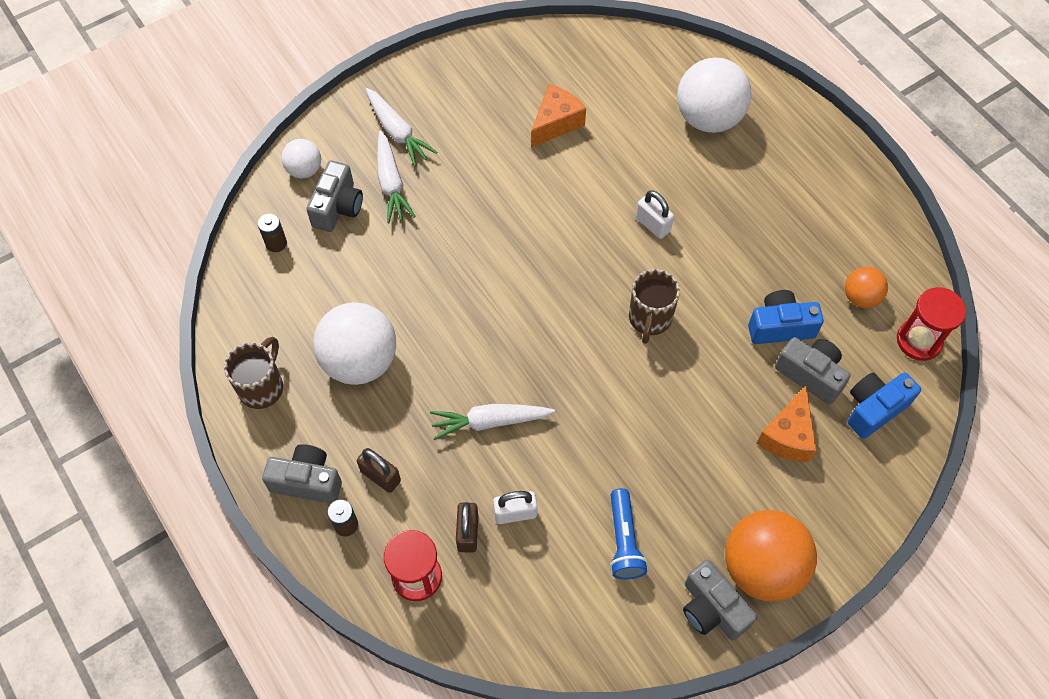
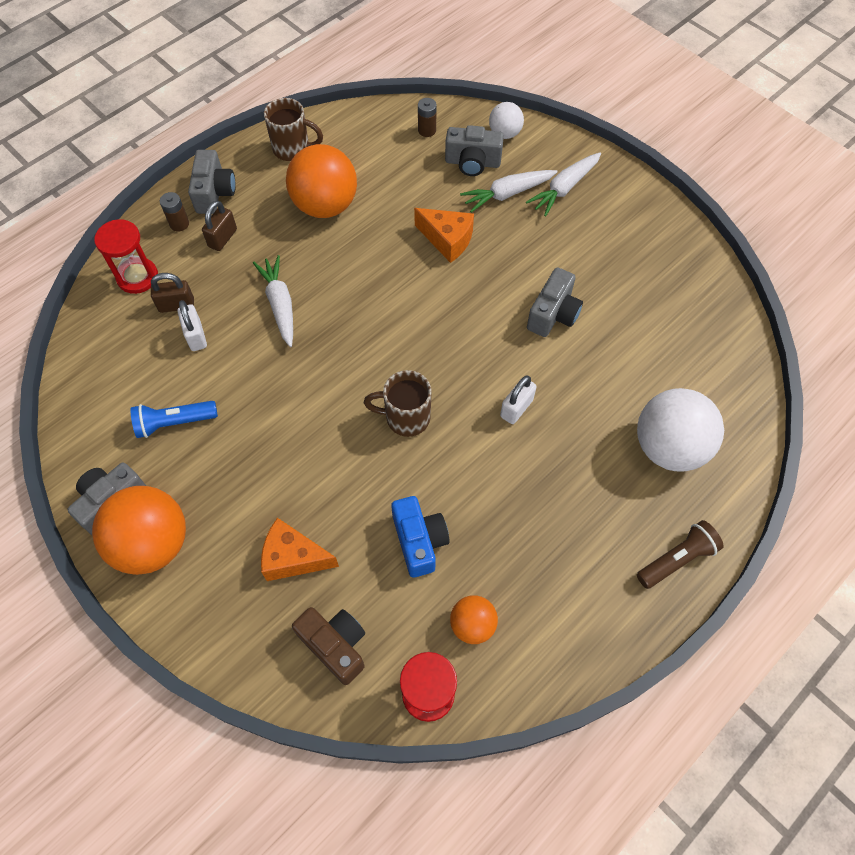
camera: 80 degrees right, 0 degrees up
white ball [313,302,396,385] -> orange ball [286,144,357,218]
orange cheese [531,84,586,148] -> orange cheese moved to [414,208,474,263]
grey camera [775,337,851,405] -> grey camera moved to [527,267,583,337]
blue camera [847,372,921,439] -> brown camera [292,607,365,685]
none -> brown flashlight [637,520,724,589]

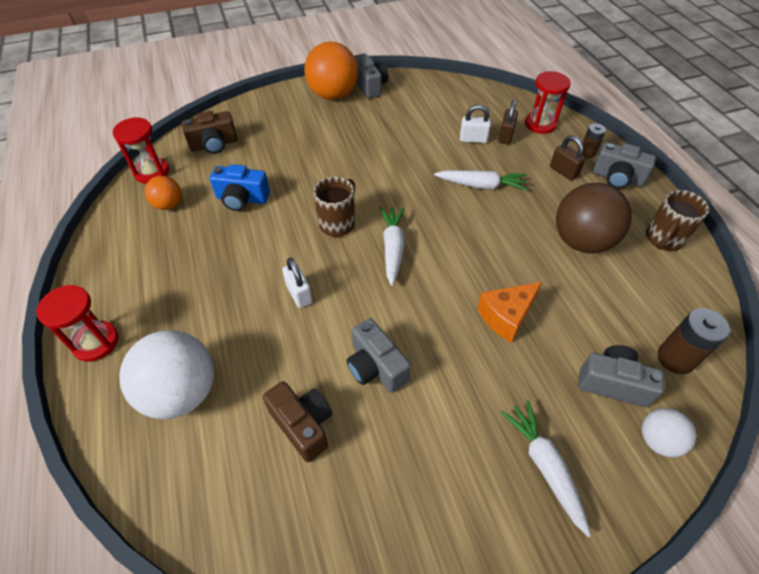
camera: 115 degrees right, 10 degrees down
blue flashlight [131,401,218,438] -> none
orange cheese [261,518,339,581] -> none
orange ball [286,144,357,218] -> brown ball [556,183,632,253]
brown battery [418,98,437,137] -> brown battery [657,308,730,374], size x1.62
grey camera [445,125,504,176] -> grey camera turned 75 degrees clockwise [578,345,664,407]
white carrot [460,170,558,213] -> white carrot moved to [380,207,405,286]
brown flashlight [637,520,724,589] -> red hourglass [36,285,118,362]
none -> brown camera [263,381,332,462]

